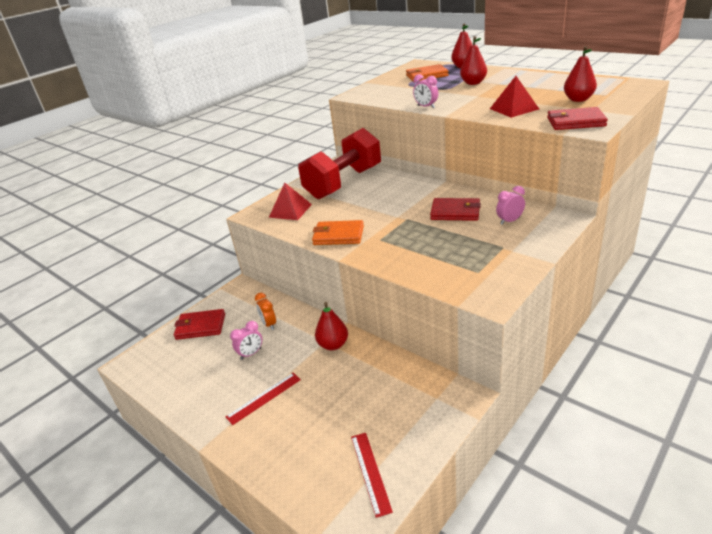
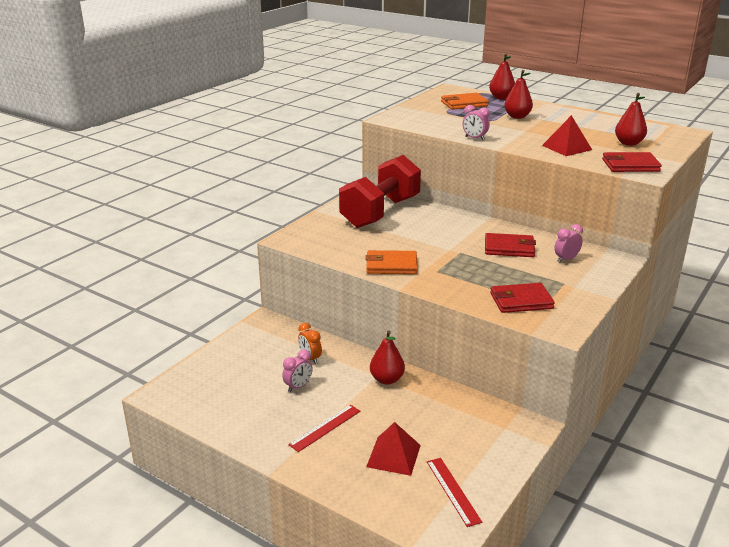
camera: 10 degrees left, 5 degrees down
red wallet [174,309,225,340] -> red wallet moved to [490,283,555,313]
red pyramid [269,183,312,220] -> red pyramid moved to [366,422,421,476]

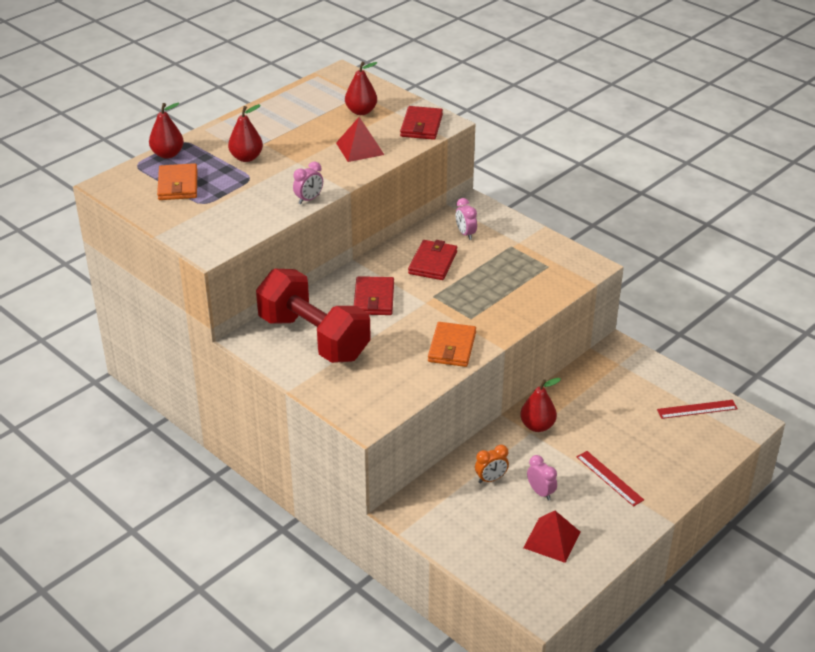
camera: 80 degrees left, 10 degrees up
red pyramid [366,422,421,476] -> red pyramid moved to [523,511,581,563]
red wallet [490,283,555,313] -> red wallet moved to [354,276,394,315]

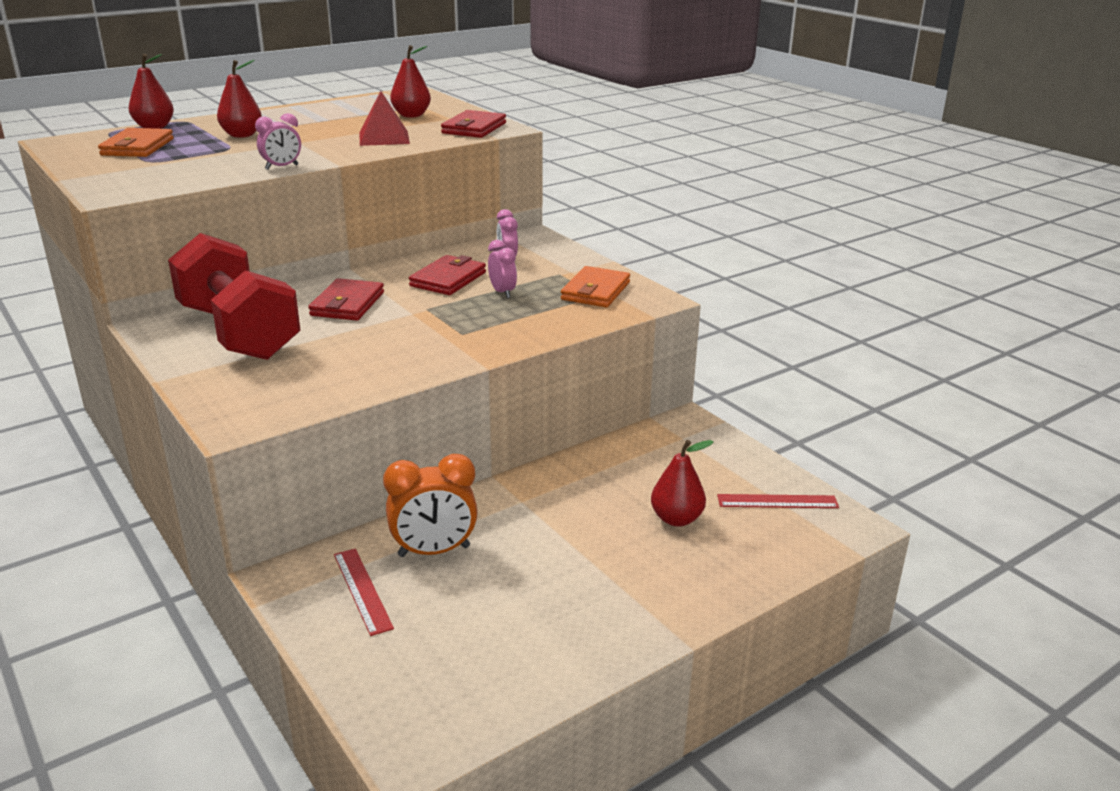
camera: 10 degrees right, 10 degrees down
orange wallet [428,322,476,367] -> orange wallet moved to [561,266,630,307]
orange clock [475,445,509,484] -> orange clock [383,454,478,557], size x1.72
red pear [520,378,561,432] -> red pear moved to [651,440,714,527]
red pyramid [523,511,581,563] -> none
pink clock [527,455,557,501] -> pink clock moved to [488,240,517,298]
red ruler [576,451,644,507] -> red ruler moved to [334,549,394,636]

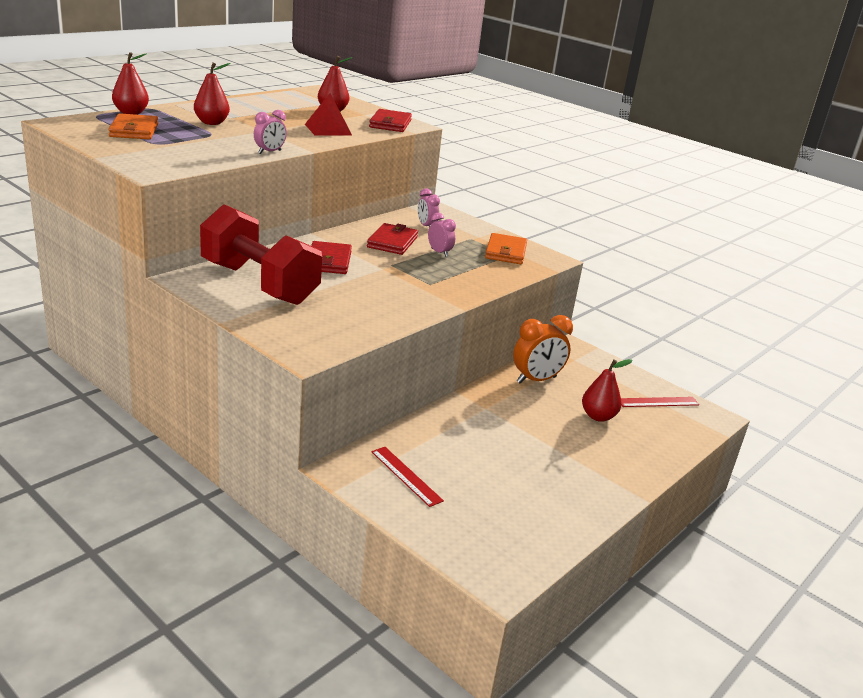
camera: 15 degrees left, 0 degrees up
orange clock [383,454,478,557] -> orange clock moved to [513,315,573,384]

